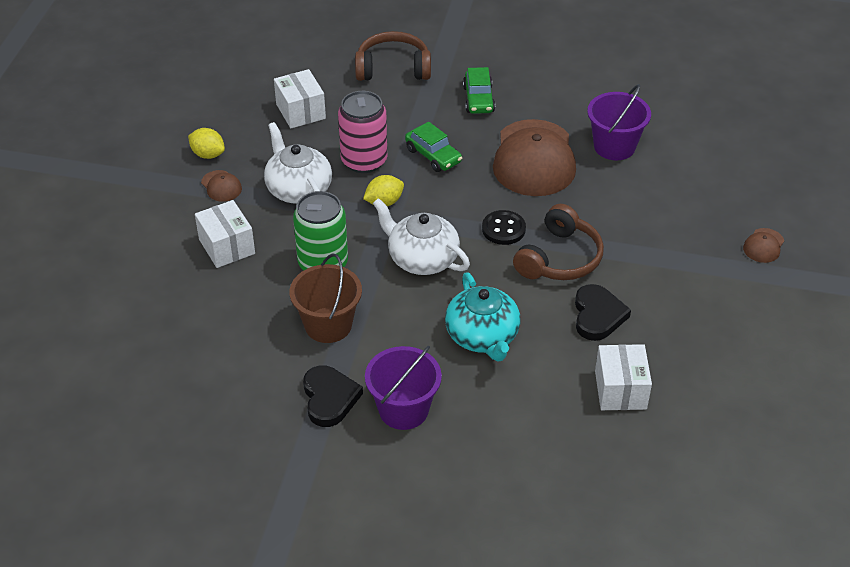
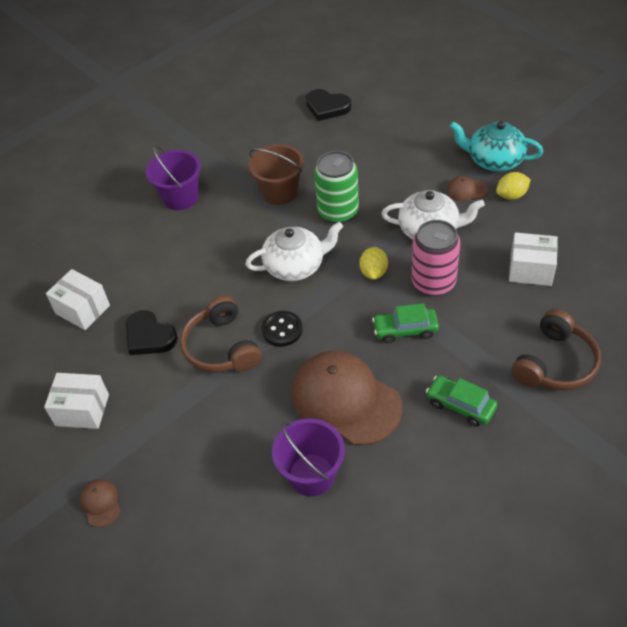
camera: 130 degrees right, 5 degrees up
white box [195,200,255,268] -> white box moved to [44,373,109,429]
black heart [303,365,363,427] -> black heart moved to [306,89,351,121]
turquoise teapot [445,272,520,362] -> turquoise teapot moved to [450,121,543,172]

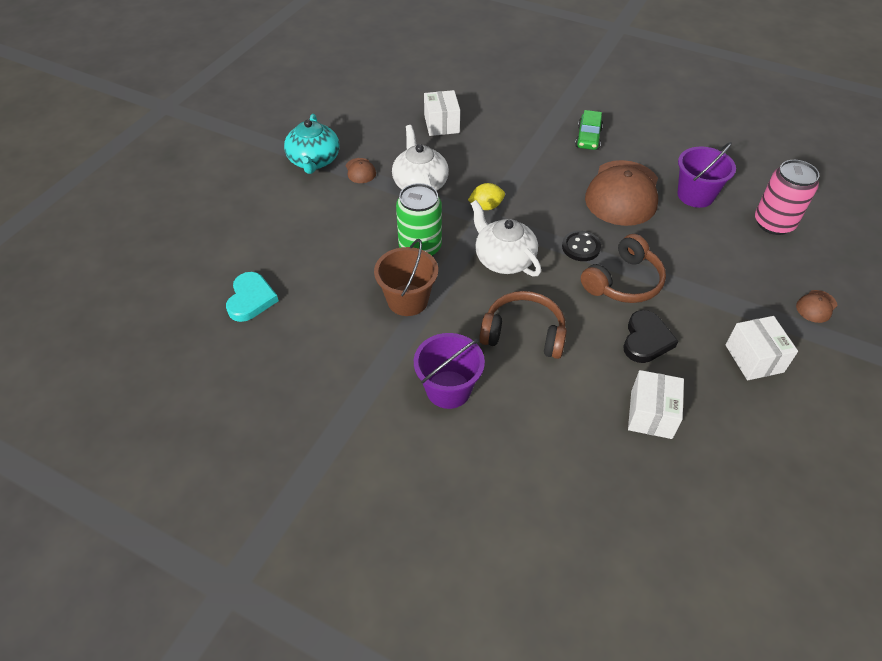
camera: 115 degrees left, 0 degrees up
black heart [306,89,351,121] -> turquoise heart [226,272,279,322]
green car [372,303,439,343] -> none
pink can [411,220,460,296] -> pink can moved to [755,160,820,235]
yellow lemon [496,172,531,200] -> none
brown headphones [511,309,601,390] -> brown headphones moved to [479,291,567,359]

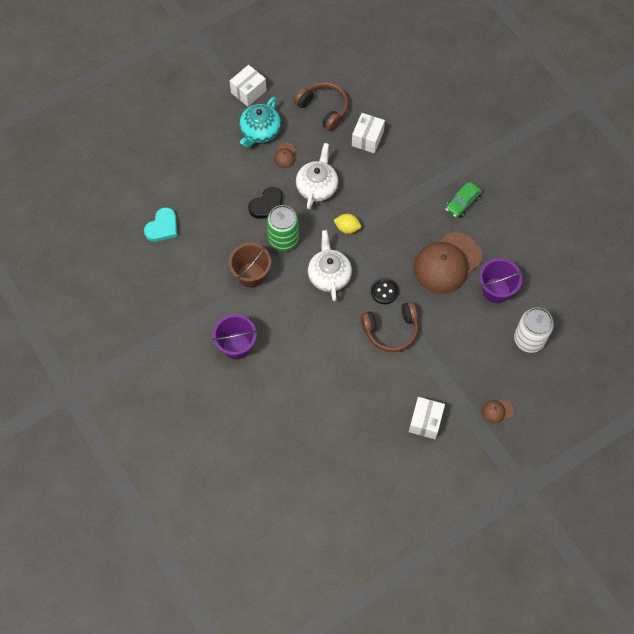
camera: 30 degrees right, 15 degrees up
brown headphones [479,291,567,359] -> brown headphones moved to [294,82,348,131]
black heart [623,310,678,363] -> black heart moved to [248,187,283,219]
white box [628,370,684,439] -> white box moved to [230,65,267,107]
pink can [755,160,820,235] -> white can [514,307,554,353]

